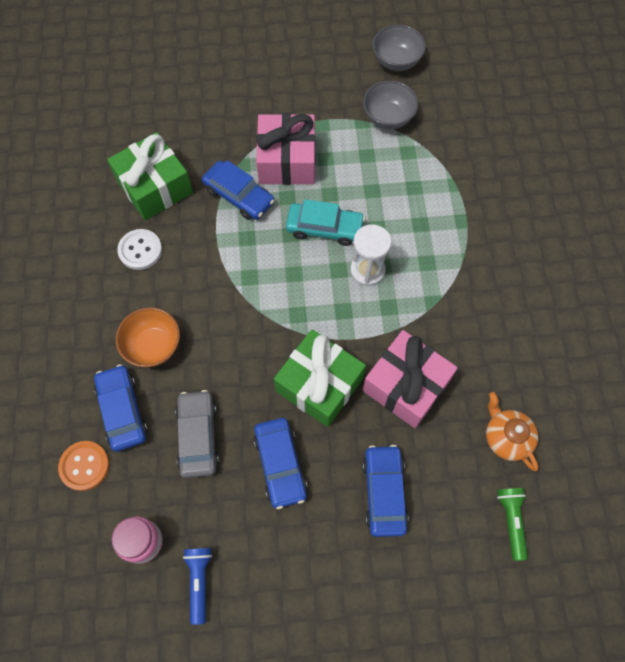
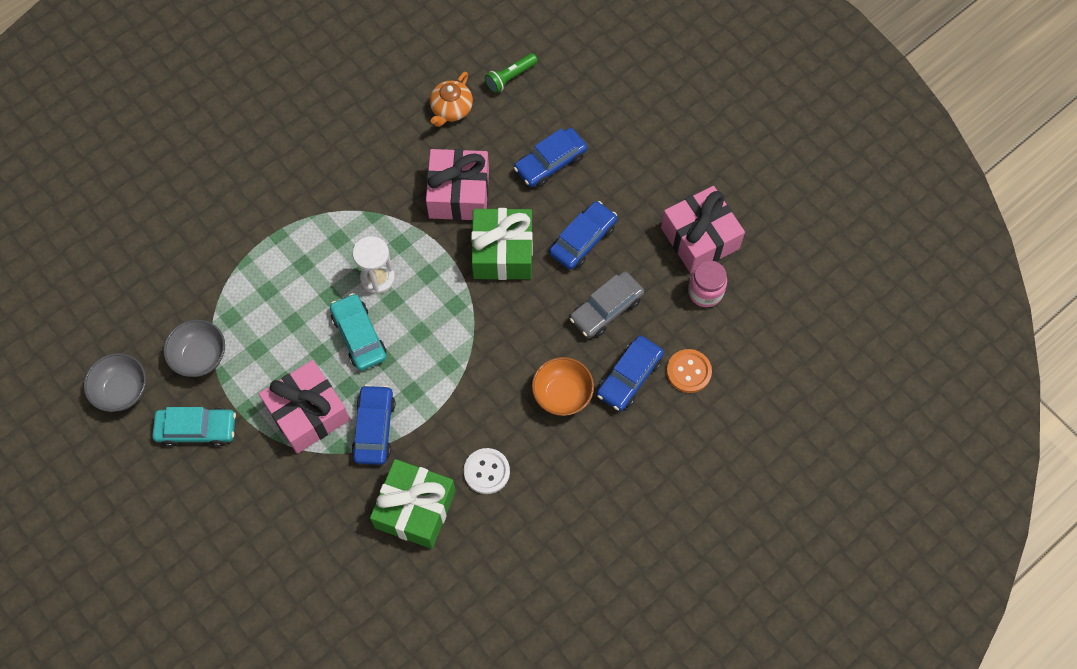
camera: 125 degrees left, 0 degrees up
blue flashlight [183,548,212,625] -> pink gift [661,186,745,274]
none -> turquoise car [152,407,236,447]

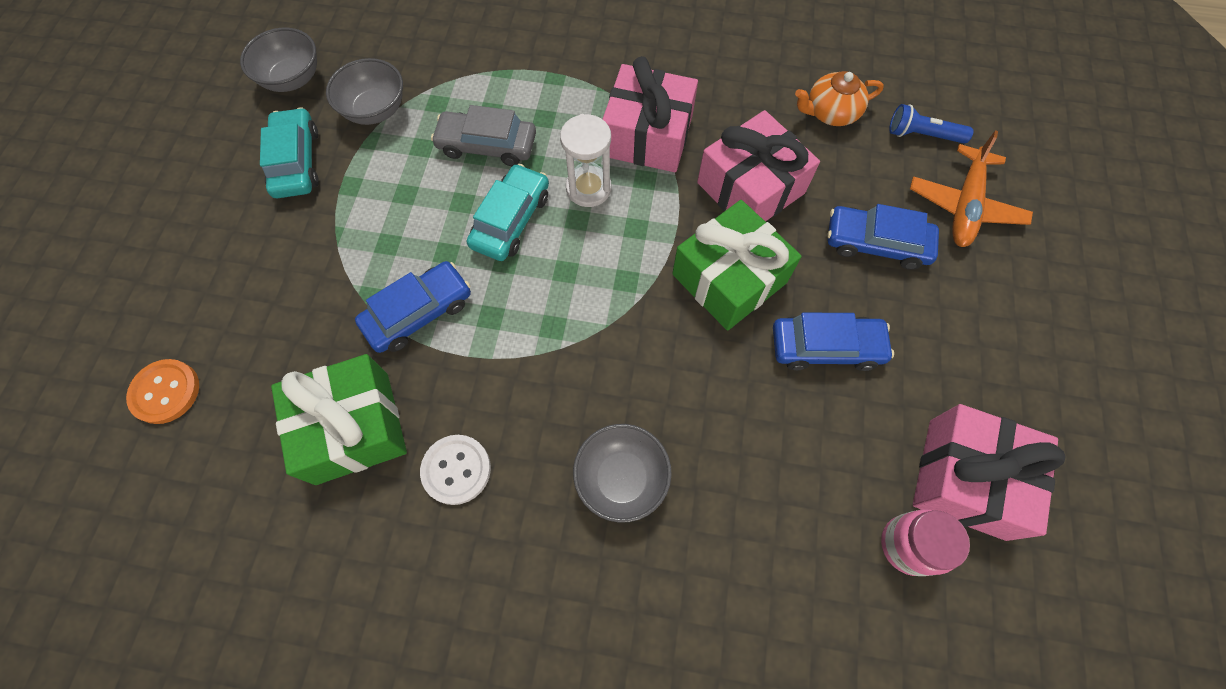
camera: 50 degrees right, 0 degrees up
turquoise car [152,407,236,447] -> turquoise car turned 150 degrees counterclockwise [260,107,319,198]
pink gift [259,360,350,454] -> pink gift moved to [603,56,698,172]
green flashlight [485,53,538,94] -> blue flashlight [889,104,974,143]
orange bowl [532,357,594,416] -> grey bowl [573,424,672,523]
grey car [570,271,644,338] -> grey car moved to [431,105,536,166]
blue car [597,335,664,411] -> none
orange button [667,349,712,393] -> orange button moved to [126,359,199,424]
none -> orange plane [910,130,1033,247]

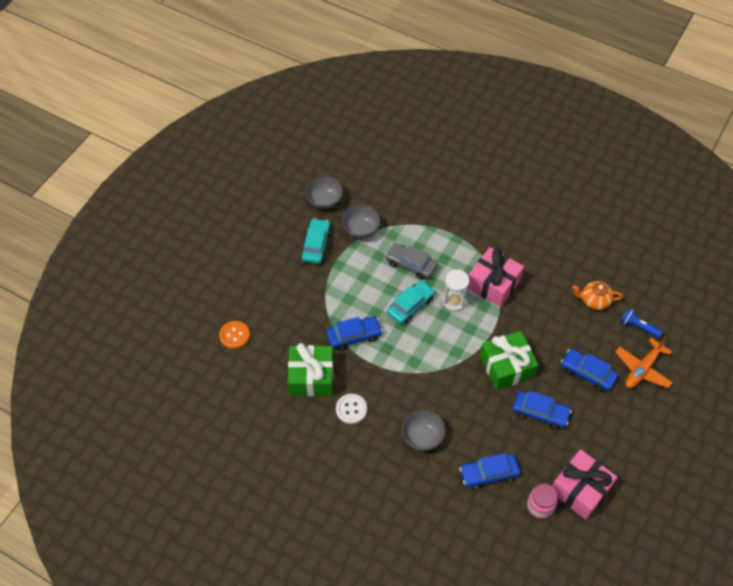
camera: 20 degrees right, 10 degrees down
pink gift [697,110,820,222] -> none
none -> blue car [459,453,520,490]

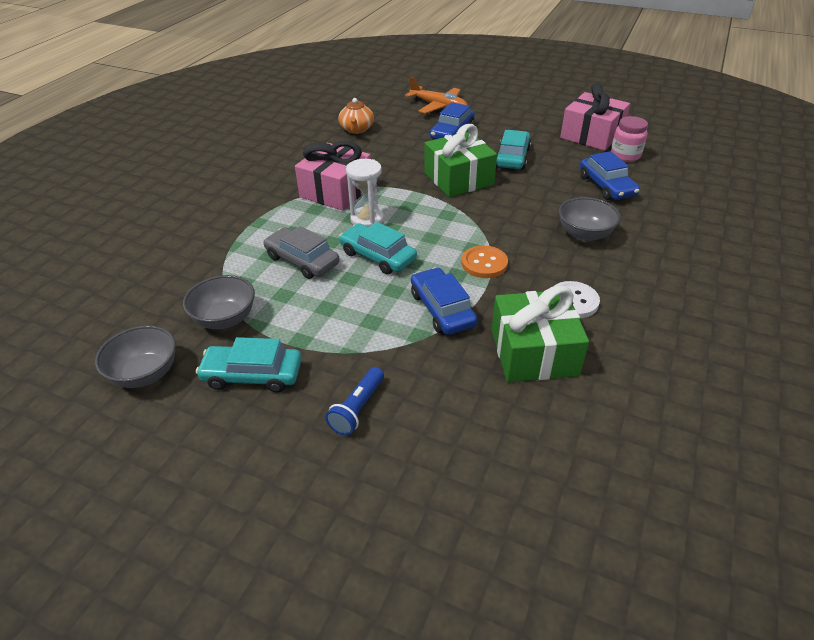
camera: 95 degrees left, 15 degrees down
orange button [219,321,250,349] -> orange button moved to [461,245,508,278]
grey car [385,243,438,280] -> grey car turned 105 degrees clockwise [263,226,340,279]
blue car [513,391,572,429] -> turquoise car [496,130,531,169]
blue flashlight [620,308,663,338] -> blue flashlight moved to [325,367,384,435]

